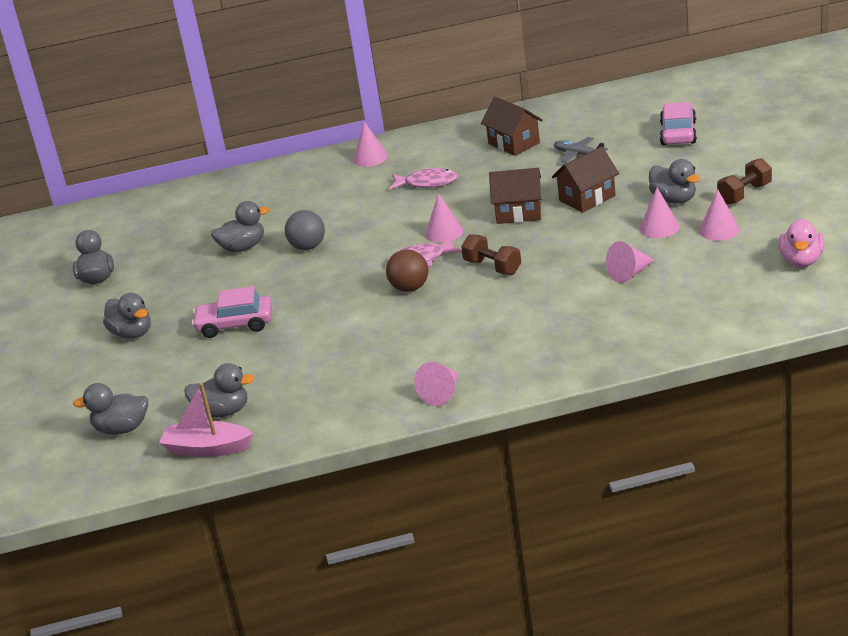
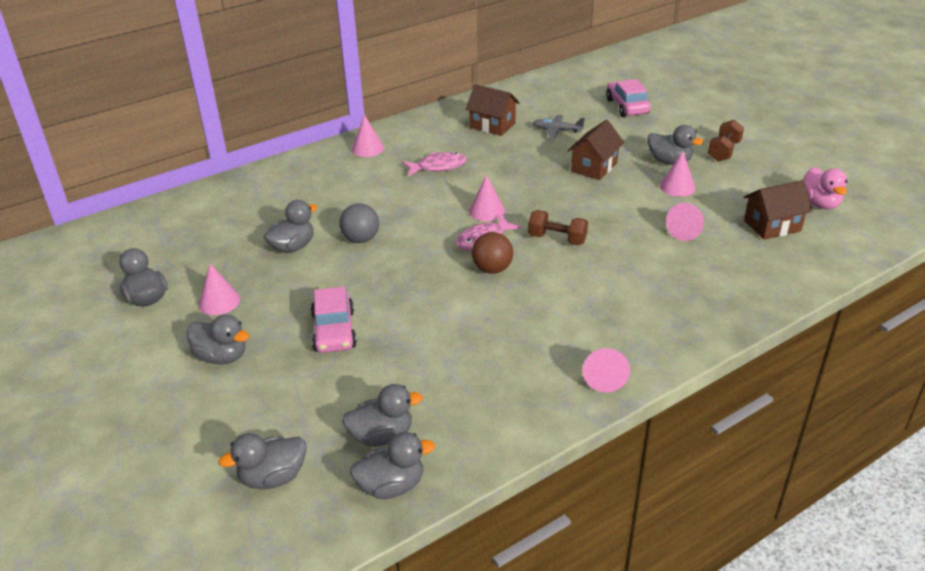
camera: 25 degrees left, 5 degrees up
pink boat [159,382,253,457] -> grey duck [350,432,435,499]
pink car [192,286,272,338] -> pink car turned 75 degrees counterclockwise [311,287,357,353]
brown house [489,168,541,224] -> brown house moved to [743,180,812,240]
pink cone [699,189,740,241] -> pink cone moved to [199,264,240,315]

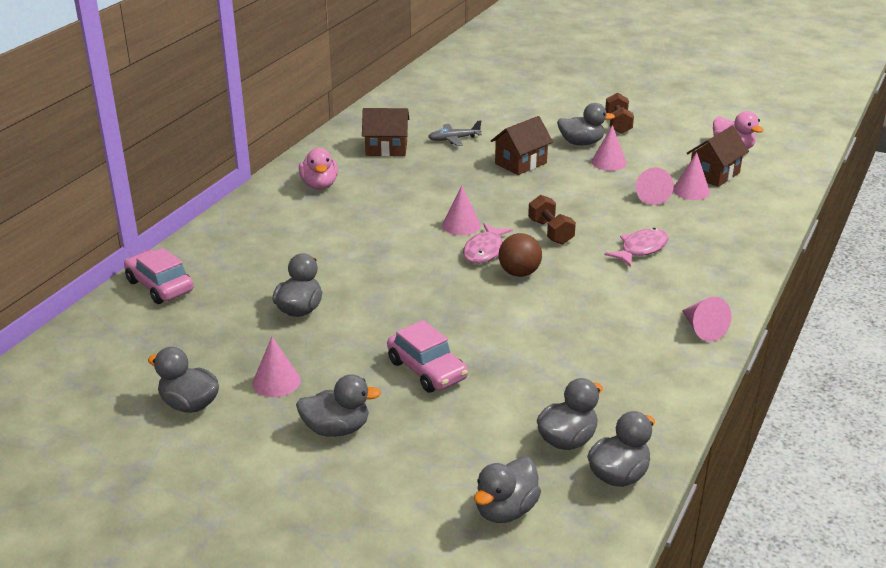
camera: 30 degrees left, 5 degrees down
grey ball [339,203,379,243] -> none
pink cone [352,114,384,157] -> pink cone moved to [673,152,710,200]
pink fish [402,152,466,176] -> pink fish moved to [605,228,669,267]
brown dumbbell [528,210,588,245] -> brown dumbbell turned 75 degrees clockwise [528,195,576,245]
brown house [567,120,624,180] -> brown house turned 45 degrees clockwise [491,116,553,175]
pink car [606,79,651,117] -> pink car moved to [124,248,194,304]
none -> pink duck [299,148,338,189]

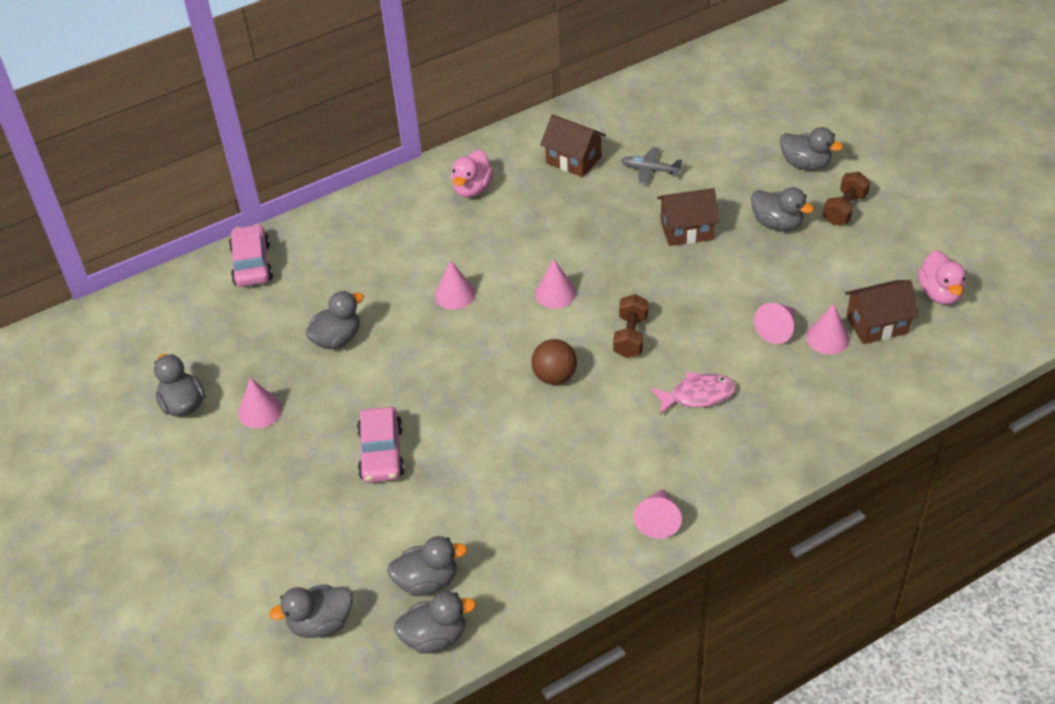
camera: 35 degrees right, 15 degrees up
grey duck [296,374,381,437] -> grey duck moved to [780,127,843,171]
pink fish [463,223,513,264] -> none
pink cone [591,125,627,171] -> pink cone moved to [435,261,476,310]

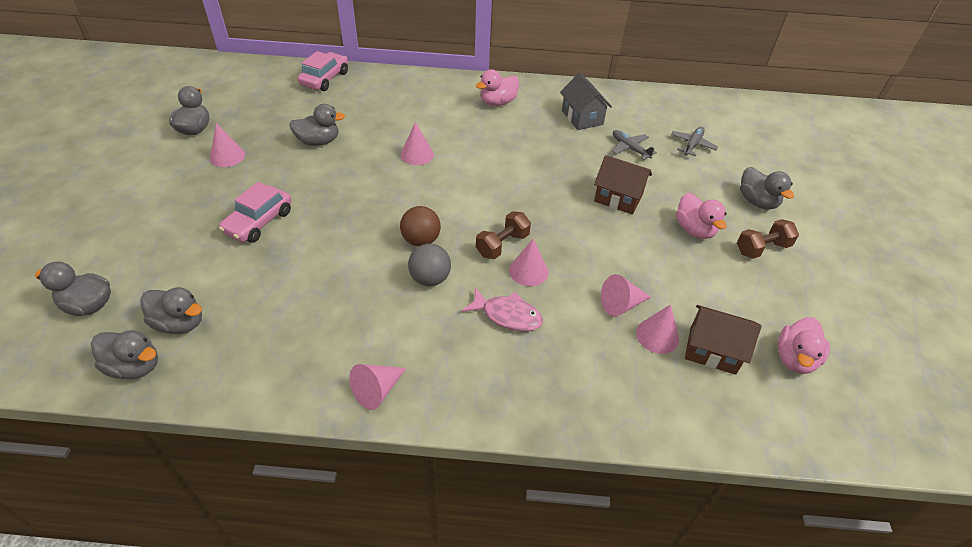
camera: 30 degrees right, 0 degrees up
pink cone [535,259,576,308] -> pink cone moved to [509,239,549,286]
brown house [540,114,606,177] -> grey house [560,73,612,130]
grey duck [751,187,814,231] -> pink duck [676,193,727,239]
none -> grey ball [408,244,451,286]
none -> grey plane [671,127,718,157]

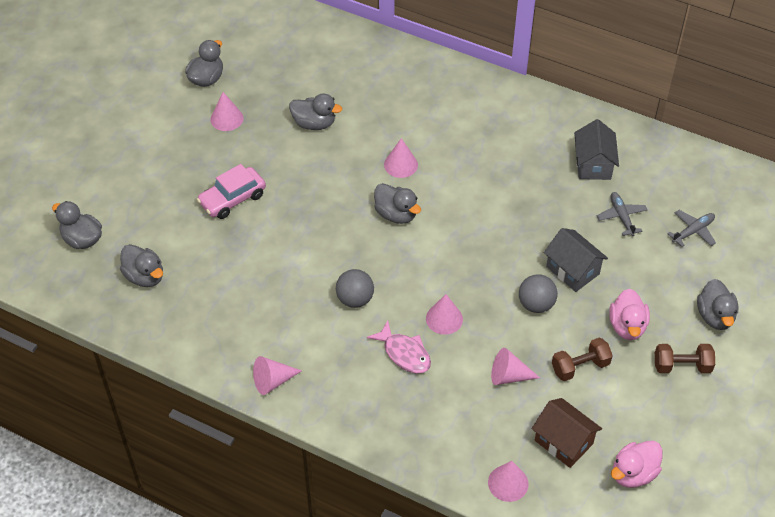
camera: 25 degrees right, 5 degrees up
grey duck [91,330,158,379] -> grey duck moved to [374,183,421,224]
pink car [298,51,348,91] -> none
brown ball [400,206,441,246] -> none
pink duck [476,69,519,106] -> none
brown dumbbell [476,211,531,259] -> brown dumbbell moved to [552,337,613,381]
brown house [594,155,652,215] -> grey house [544,228,608,292]
pink cone [636,304,679,354] -> pink cone moved to [488,461,529,502]
none -> grey ball [519,274,558,313]

